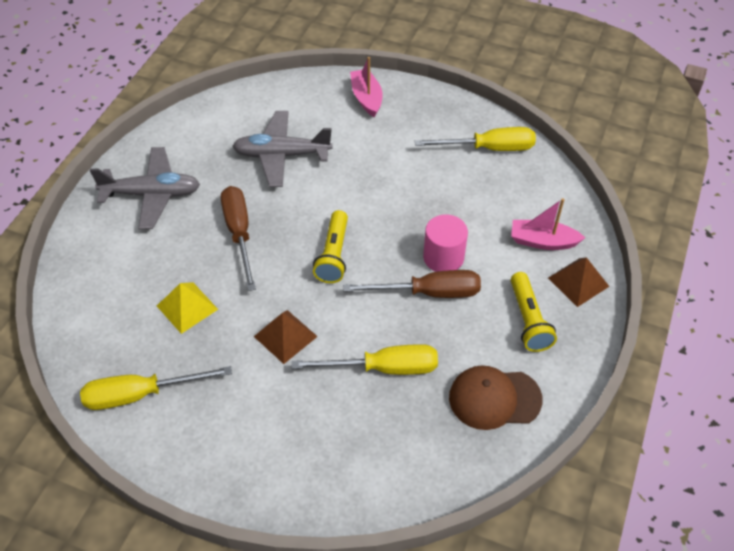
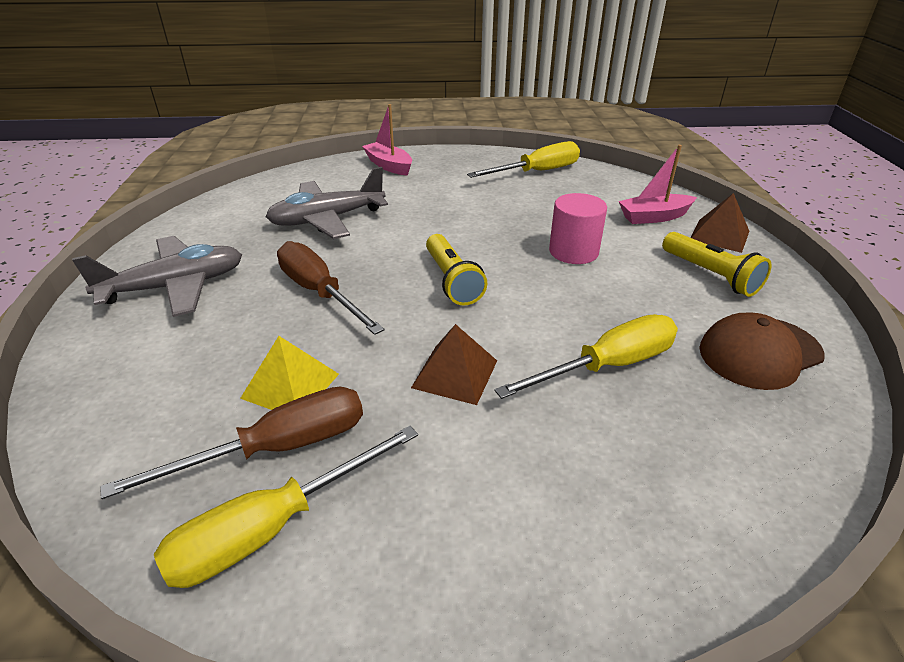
camera: 25 degrees left, 15 degrees down
brown screwdriver [343,270,481,298] -> brown screwdriver moved to [100,387,363,499]

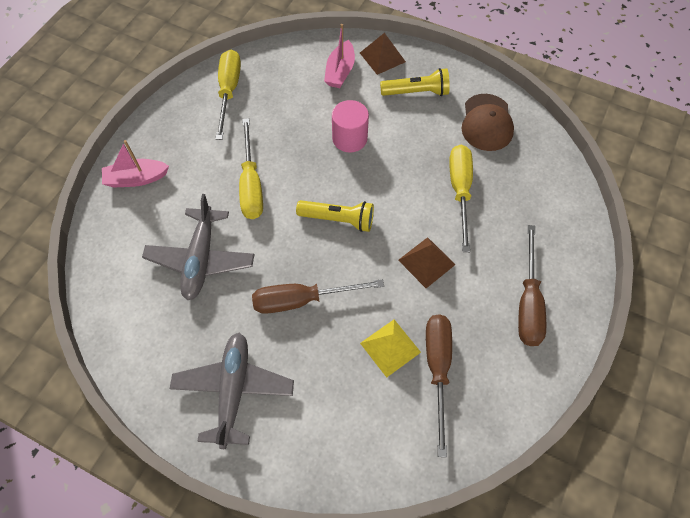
camera: 60 degrees left, 25 degrees up
yellow screwdriver [154,426,418,588] -> yellow screwdriver moved to [239,118,263,219]
none -> brown screwdriver [518,225,546,346]

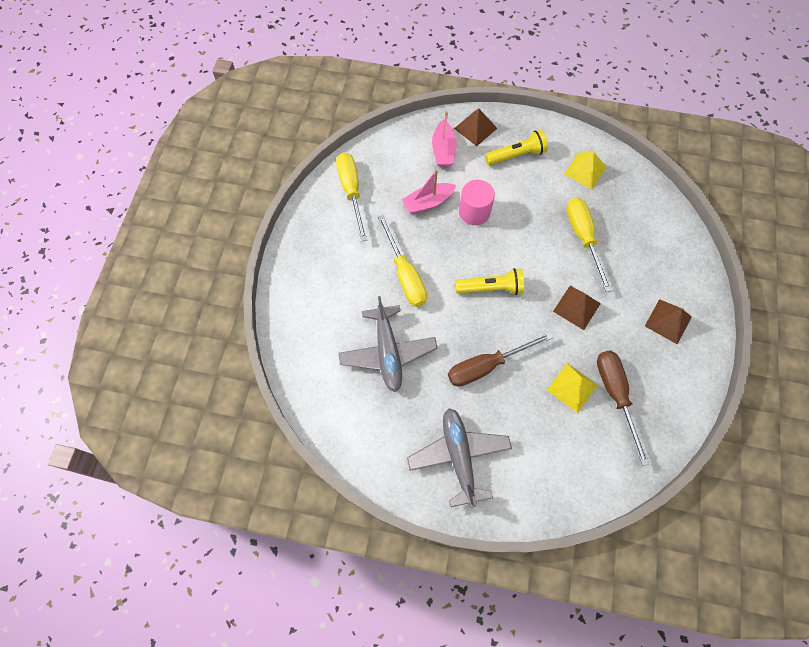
camera: 15 degrees left, 5 degrees up
pink boat [102,140,169,188] -> pink boat moved to [402,169,456,214]
brown cap [461,94,514,151] -> yellow pyramid [564,152,607,189]
brown screwdriver [518,225,546,346] -> brown pyramid [645,299,692,345]

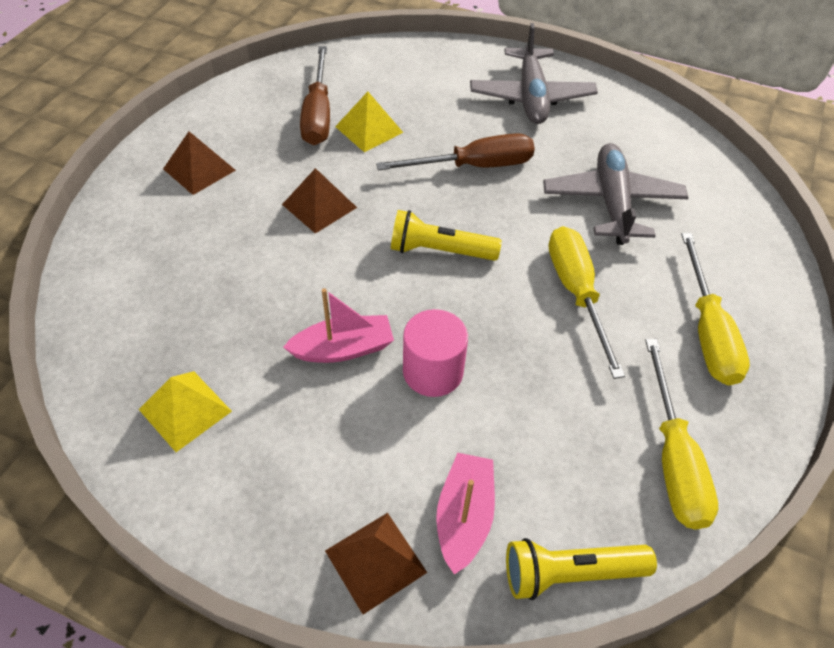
camera: 170 degrees left, 15 degrees down
pink boat [402,169,456,214] -> pink boat moved to [283,288,394,363]
yellow flashlight [485,130,548,165] -> yellow flashlight moved to [506,538,657,600]
yellow screwdriver [566,197,612,292] -> yellow screwdriver moved to [681,233,750,386]

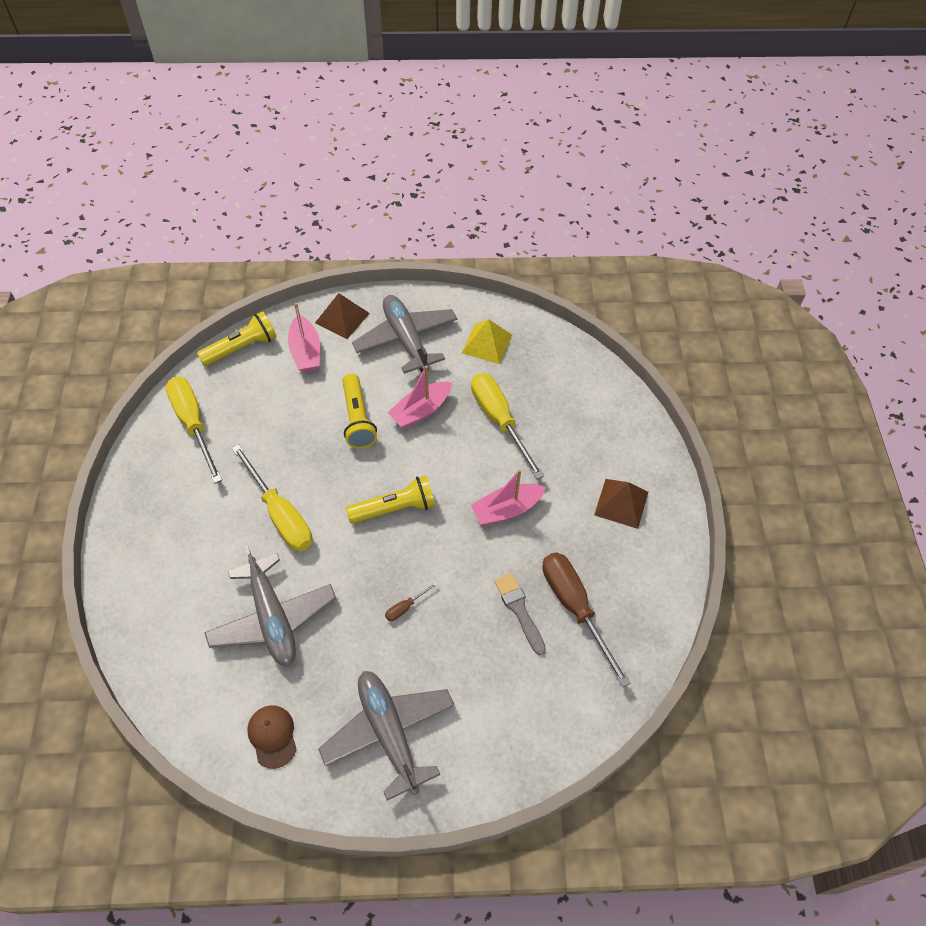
camera: 155 degrees right, 5 degrees up
brown pyramid [282,168,357,234] -> pink boat [471,469,546,525]
yellow pyramid [335,92,403,152] -> grey brush [494,573,546,655]
brown screwdriver [376,133,535,171] -> brown screwdriver [385,582,438,621], size x0.42
pink cylinder [403,309,468,397] -> yellow flashlight [343,373,377,449]
yellow screwdriver [681,233,750,386] -> yellow screwdriver moved to [471,373,544,479]
none -> brown cap [247,705,297,769]
none -> grey plane [352,295,457,374]

